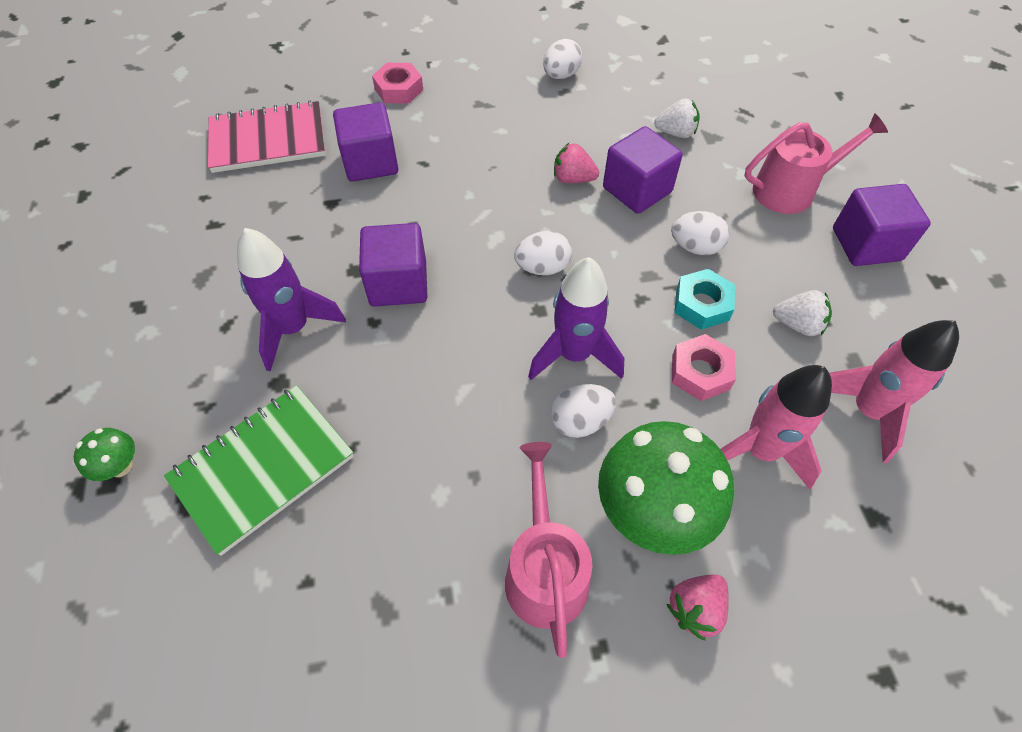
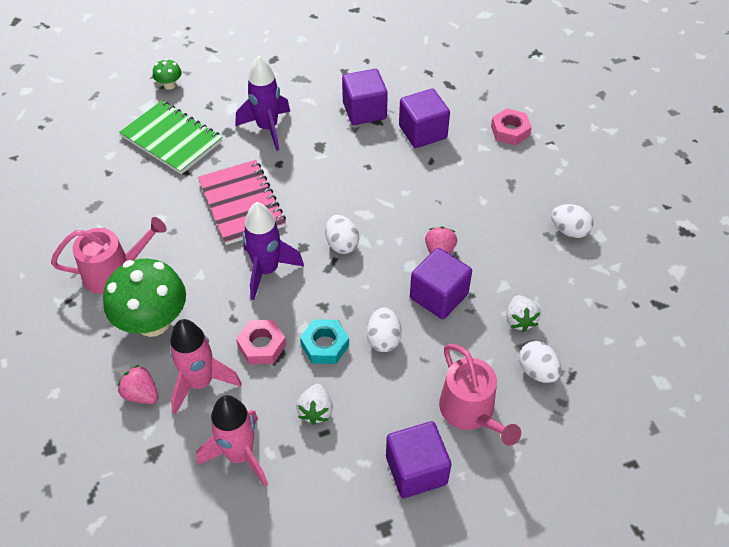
camera: 80 degrees right, 5 degrees down
pink notebook [208,100,326,173] -> pink notebook moved to [198,160,286,245]
purple cube [359,223,427,307] -> purple cube moved to [342,69,388,125]
white egg [551,384,616,438] -> white egg moved to [519,341,561,383]
pink strawberry [667,574,729,641] -> pink strawberry moved to [118,365,158,404]

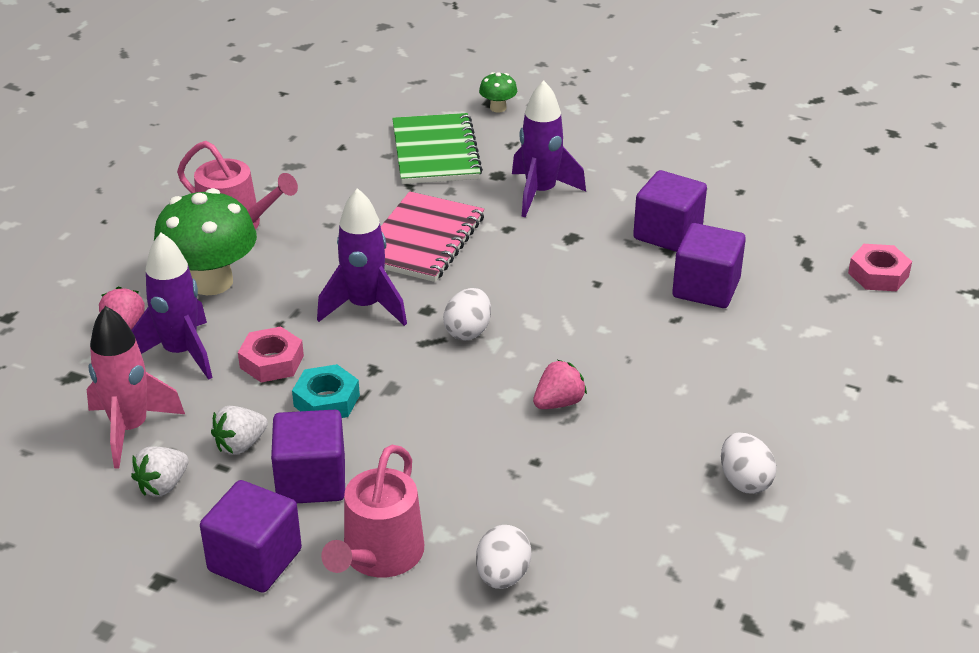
camera: 45 degrees right, 15 degrees down
pink rocket [169,319,242,415] -> purple rocket [131,233,212,380]
white egg [367,307,401,352] -> none
purple cube [410,248,472,319] -> purple cube moved to [271,410,345,503]
pink nut [491,108,532,146] -> pink nut moved to [848,244,912,291]
white strawberry [506,295,541,332] -> white strawberry moved to [131,447,189,496]

